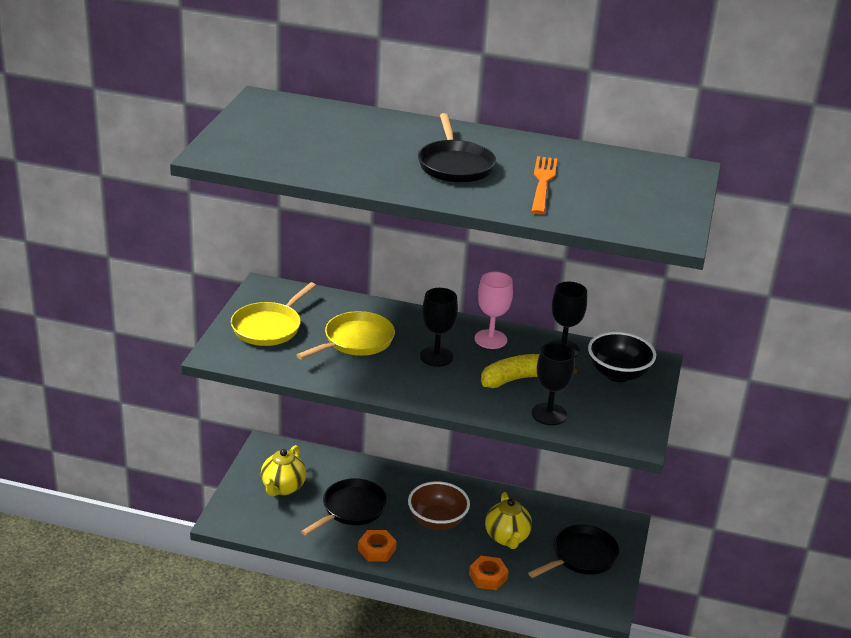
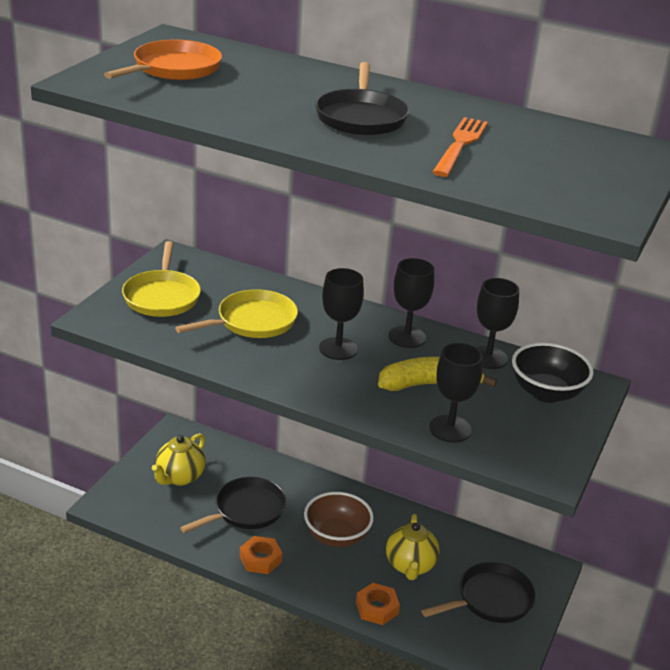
camera: 10 degrees right, 0 degrees up
yellow pan [231,282,316,346] -> yellow pan turned 45 degrees counterclockwise [122,241,201,317]
pink goblet [475,272,513,349] -> black goblet [388,258,434,348]
none -> orange pan [104,40,222,80]

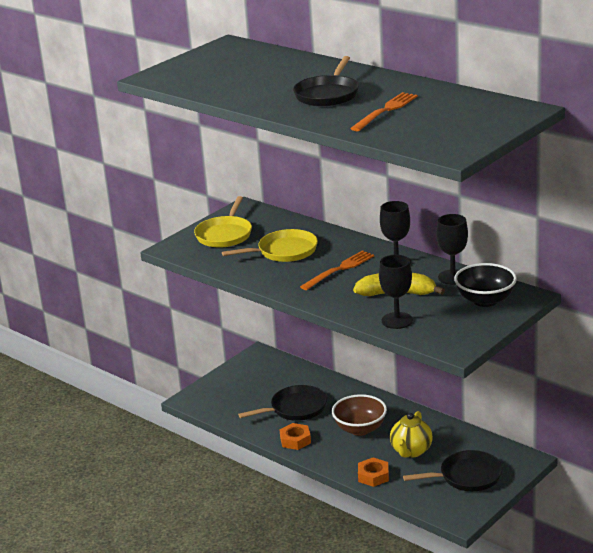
camera: 20 degrees right, 5 degrees down
orange pan [104,40,222,80] -> none
yellow teapot [152,433,206,486] -> none
black goblet [319,268,364,360] -> orange fork [300,250,374,290]

